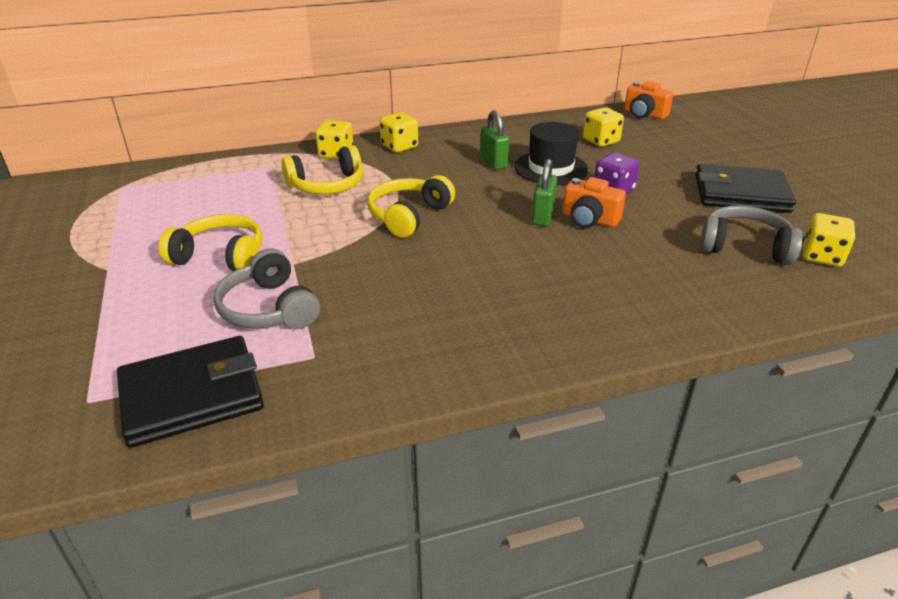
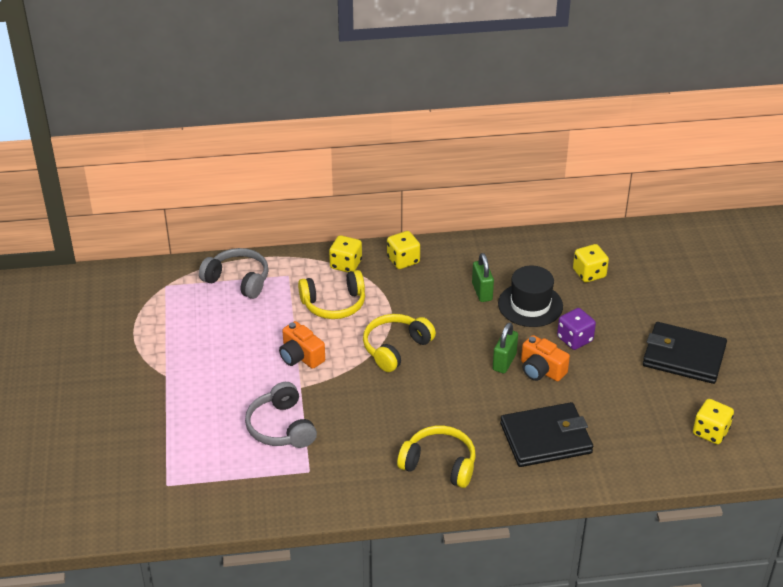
camera: 10 degrees right, 5 degrees up
black wallet [117,336,264,448] -> black wallet moved to [500,402,593,467]
yellow headphones [158,214,262,271] -> yellow headphones moved to [397,426,476,488]
orange camera [624,81,674,119] -> orange camera moved to [279,321,325,369]
grey headphones [700,205,803,265] -> grey headphones moved to [199,248,269,299]

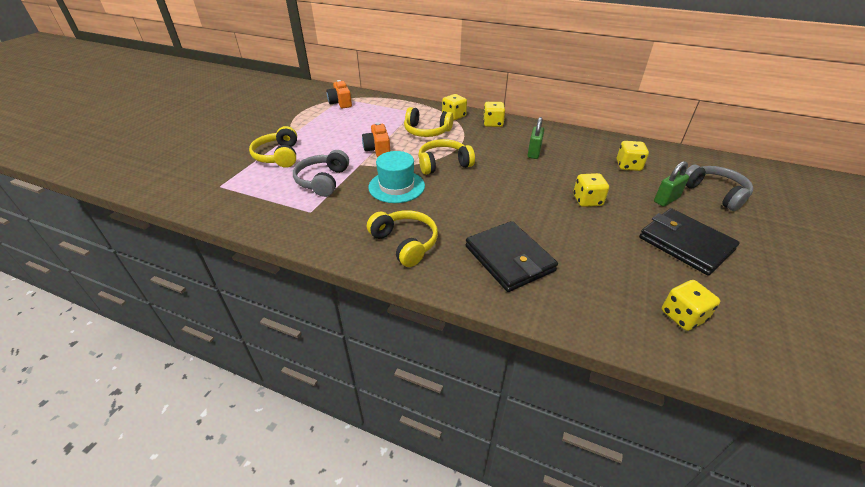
camera: 30 degrees right, 0 degrees up
grey headphones [199,248,269,299] -> grey headphones moved to [685,165,753,211]
green padlock [493,322,518,373] -> green padlock moved to [654,161,689,207]
black hat [498,266,563,327] -> none
black wallet [500,402,593,467] -> black wallet turned 45 degrees clockwise [465,221,558,292]
orange camera [521,335,570,381] -> orange camera moved to [326,80,352,108]
purple dice [557,308,596,350] -> yellow dice [573,173,609,207]
none -> yellow headphones [249,126,297,168]
none -> turquoise hat [368,151,425,203]

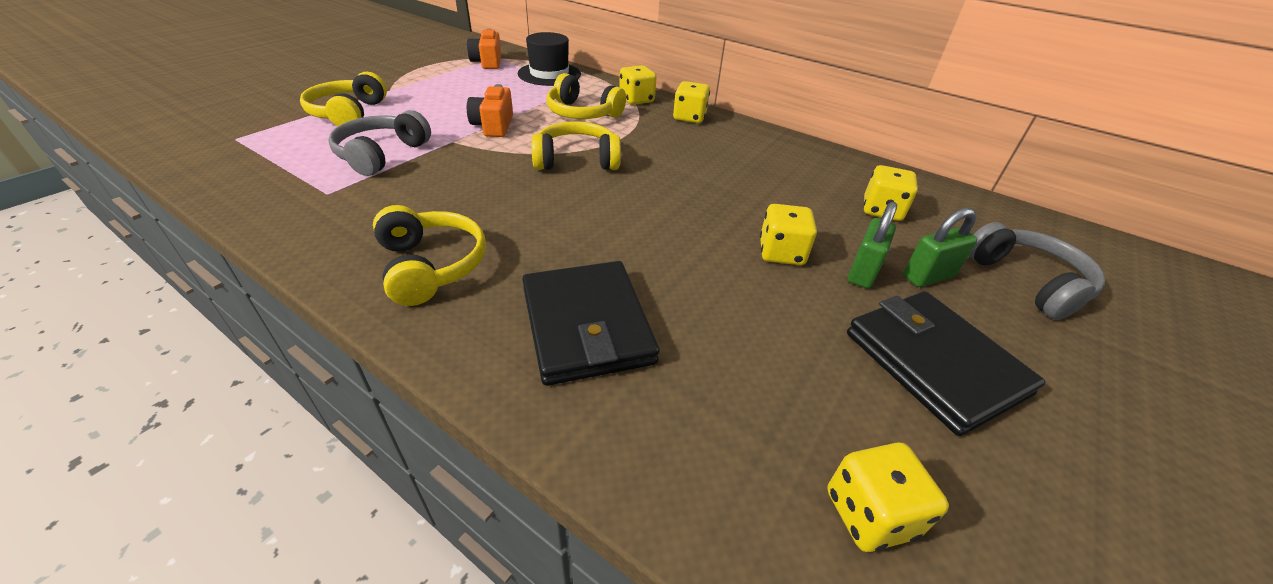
camera: 10 degrees right, 0 degrees up
turquoise hat [368,151,425,203] -> none
green padlock [528,117,544,159] -> green padlock moved to [848,201,897,288]
none -> black hat [518,32,581,86]

